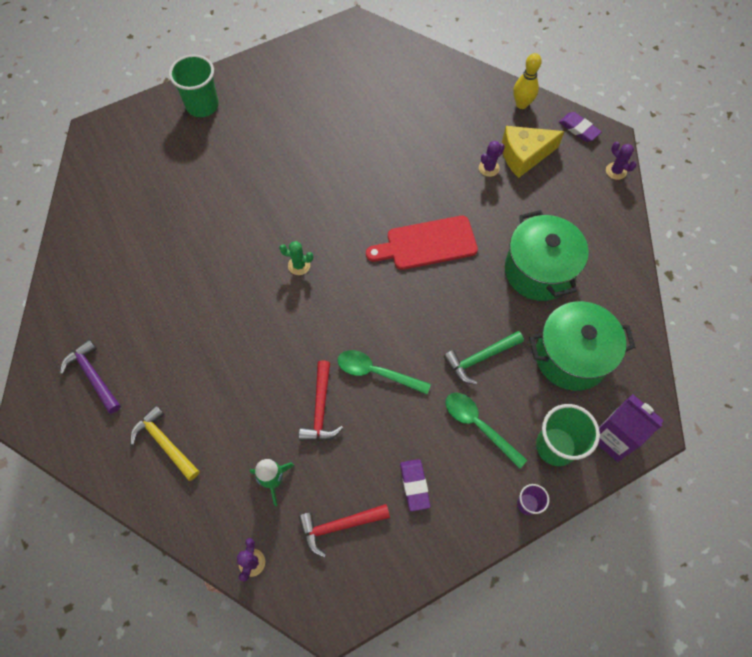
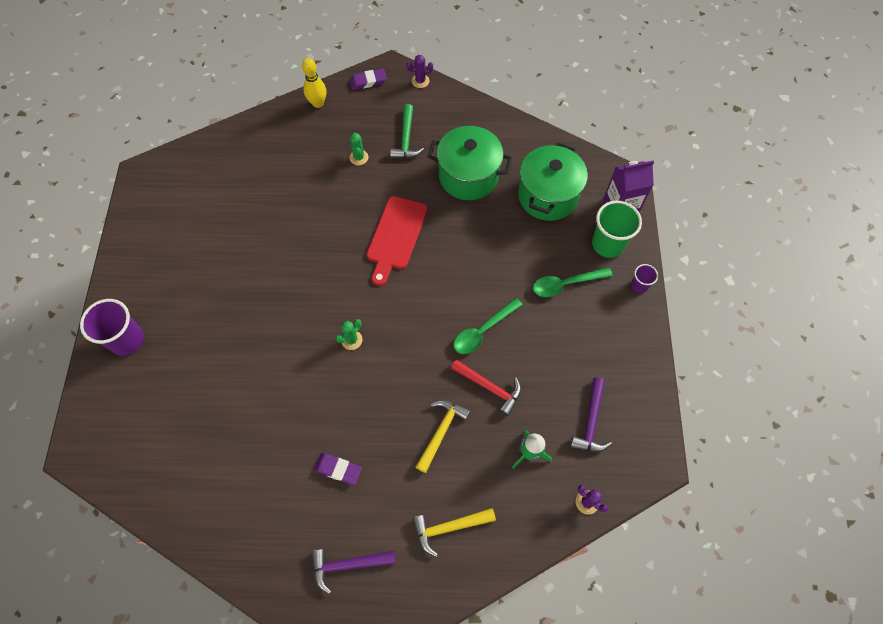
camera: 60 degrees left, 0 degrees up
green cup [169,55,219,117] -> purple cup [80,299,144,356]
red hammer [299,504,390,558] -> purple hammer [570,378,612,452]
purple eraser [400,459,431,511] -> purple eraser moved to [314,453,362,485]
green hammer [444,331,524,385] -> green hammer moved to [390,104,424,158]
purple cactus [479,141,505,177] -> green cactus [349,132,368,165]
yellow cheese [502,126,564,178] -> none
none -> yellow hammer [415,399,471,473]

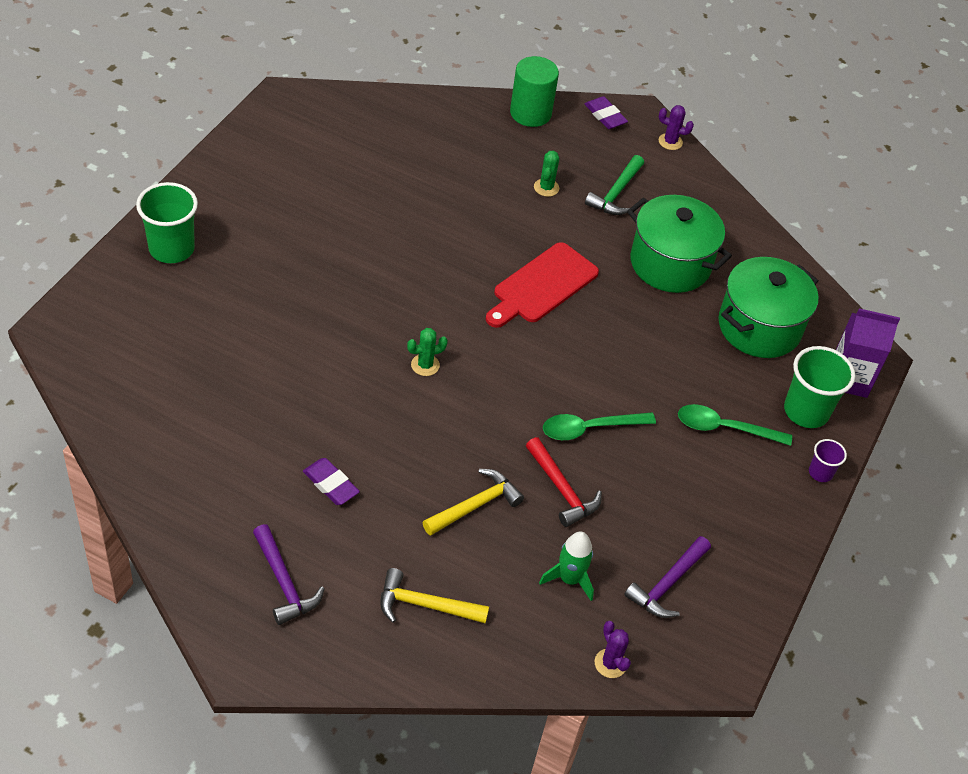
camera: 20 degrees right, 15 degrees down
purple cup [80,299,144,356] -> green cup [136,182,198,263]
yellow bowling pin [302,58,326,108] -> green cylinder [510,56,559,127]
purple hammer [311,549,396,594] -> purple hammer turned 135 degrees counterclockwise [253,524,325,625]
purple eraser [350,69,387,90] -> purple eraser turned 45 degrees clockwise [584,96,628,129]

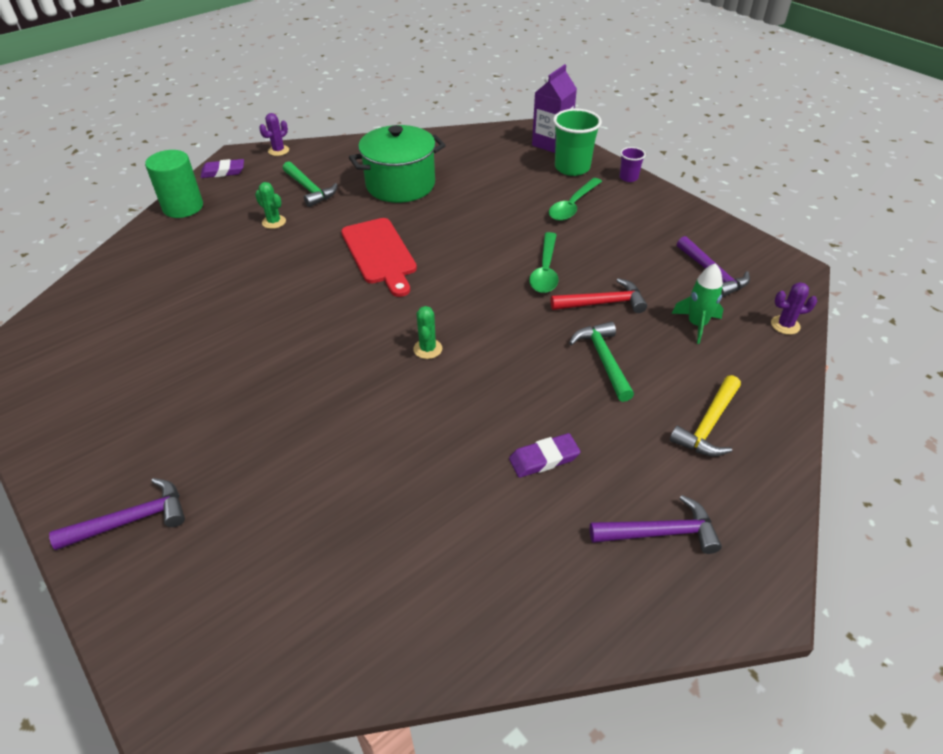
camera: 60 degrees left, 5 degrees down
green cup [136,182,198,263] -> purple hammer [49,478,185,550]
yellow hammer [422,469,524,536] -> green hammer [569,322,634,402]
green pot [718,257,819,358] -> none

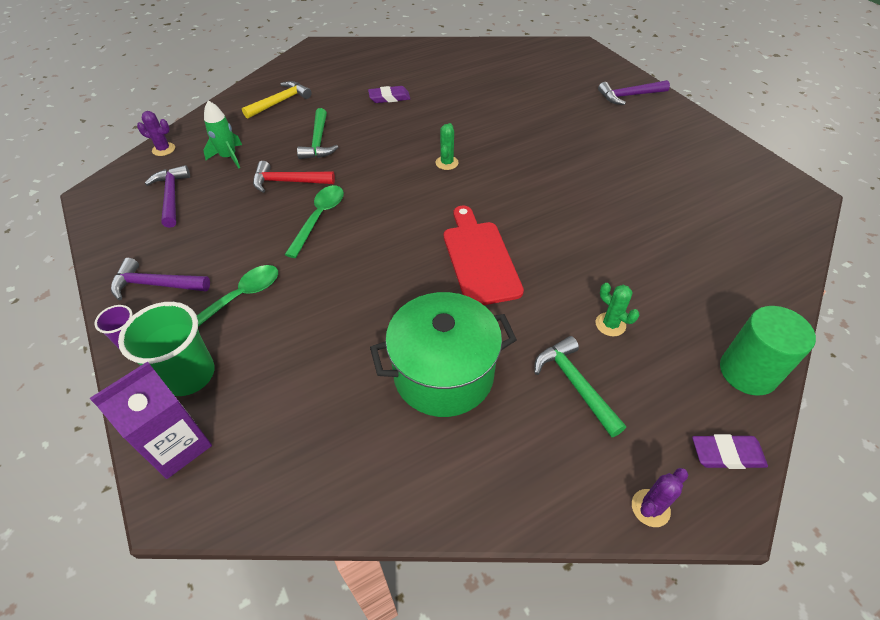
camera: 170 degrees left, 5 degrees up
purple hammer [590,495,722,554] -> purple hammer moved to [111,258,210,300]

